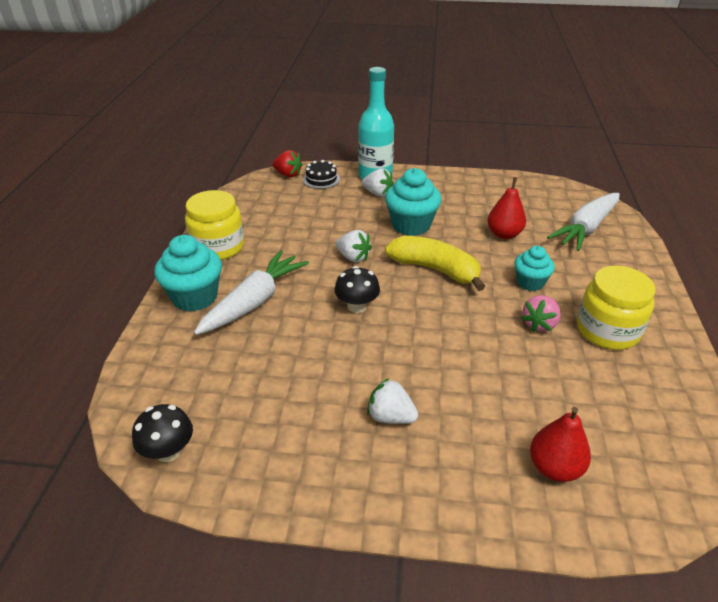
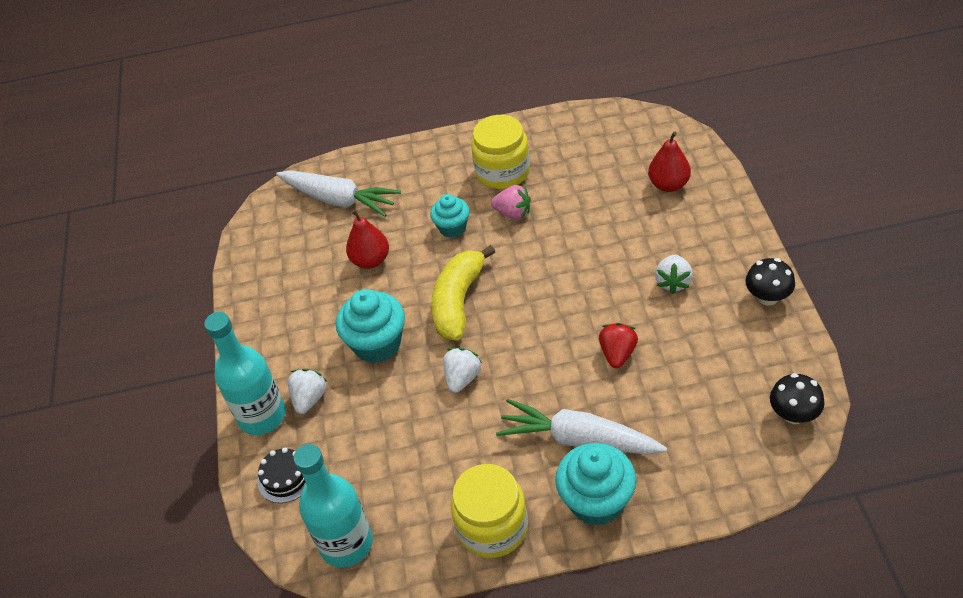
camera: 100 degrees left, 10 degrees up
red strawberry [272,150,303,177] -> red strawberry moved to [599,323,638,368]
black mushroom [335,266,380,313] -> black mushroom moved to [745,258,795,306]
none -> turquoise bottle [294,444,373,568]

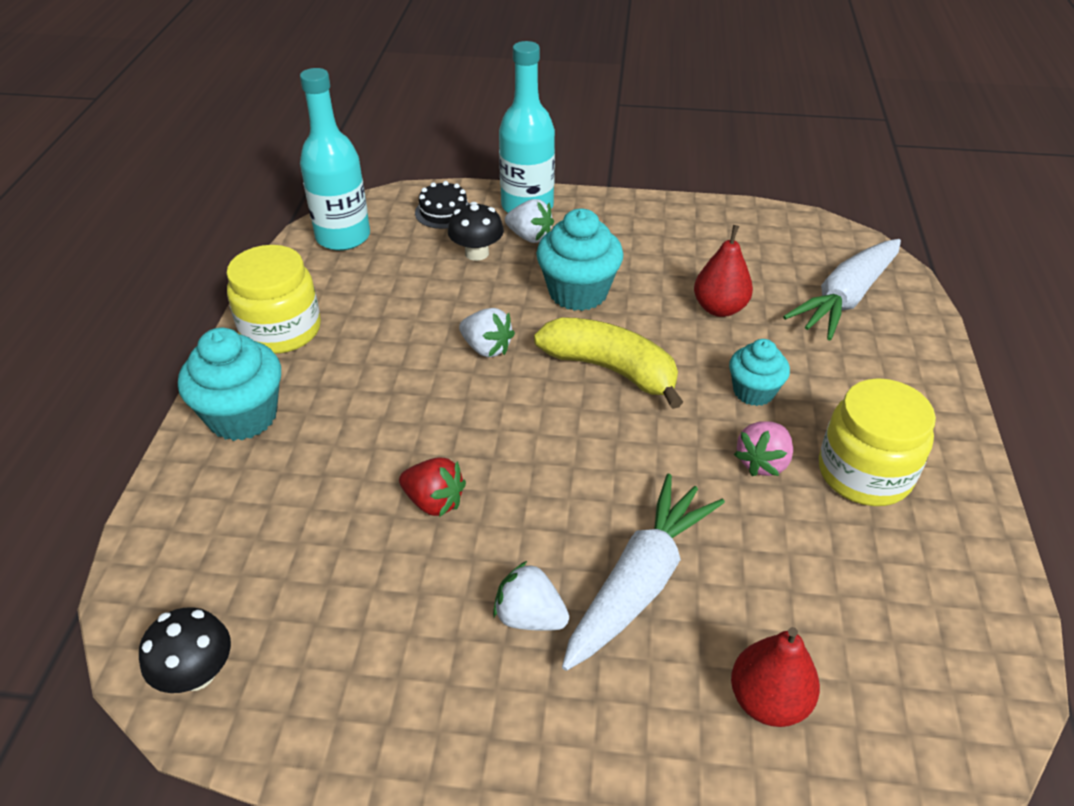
camera: 100 degrees right, 5 degrees down
white carrot [496,399,667,455] -> white carrot moved to [562,474,725,671]
black mushroom [745,258,795,306] -> black mushroom moved to [448,202,504,261]

